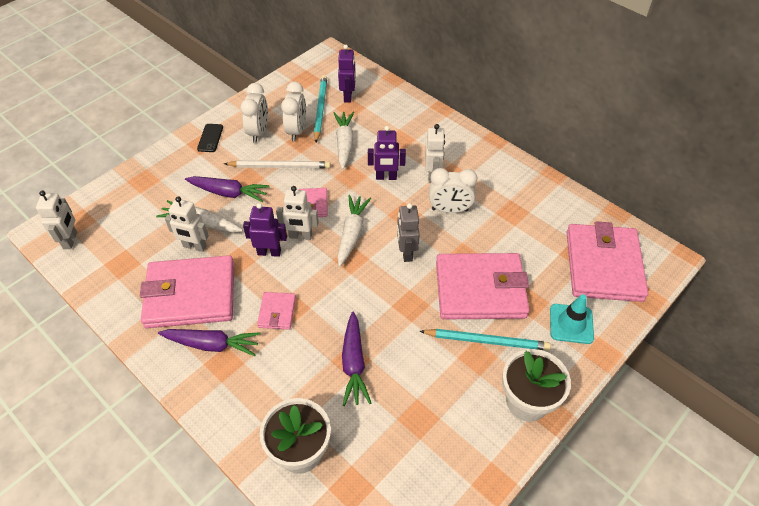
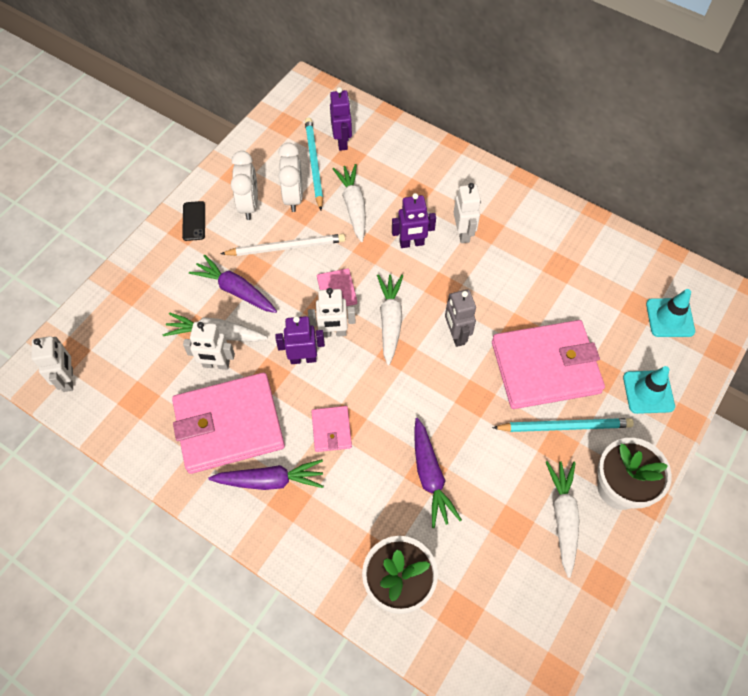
camera: 10 degrees left, 10 degrees up
purple carrot [185,176,270,202] -> purple carrot turned 150 degrees counterclockwise [189,255,277,313]
white clock [429,168,478,213] -> none
pink wallet [567,221,648,302] -> turquoise traffic cone [646,289,695,337]
none -> white carrot [546,461,579,578]

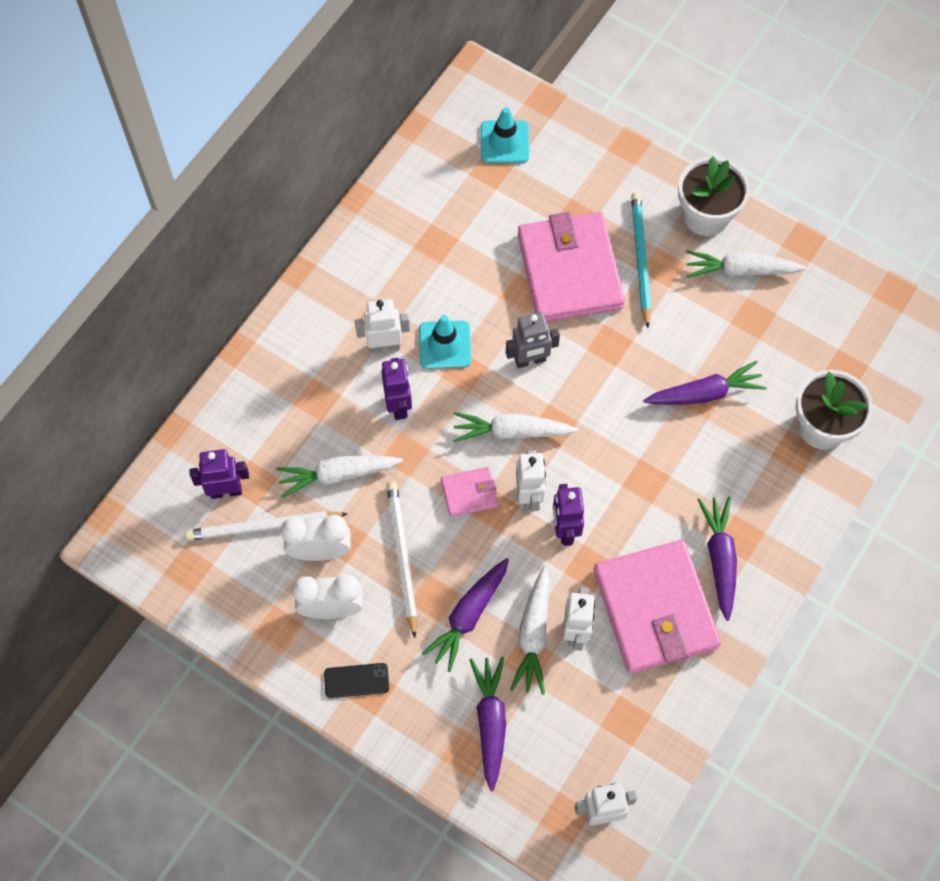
camera: 90 degrees left, 5 degrees up
turquoise pencil [305,118,323,210] -> white pencil [185,511,348,541]
pink wallet [312,406,352,452] -> none
turquoise traffic cone [623,366,675,414] -> turquoise traffic cone moved to [419,315,471,369]
none -> purple carrot [469,657,506,791]

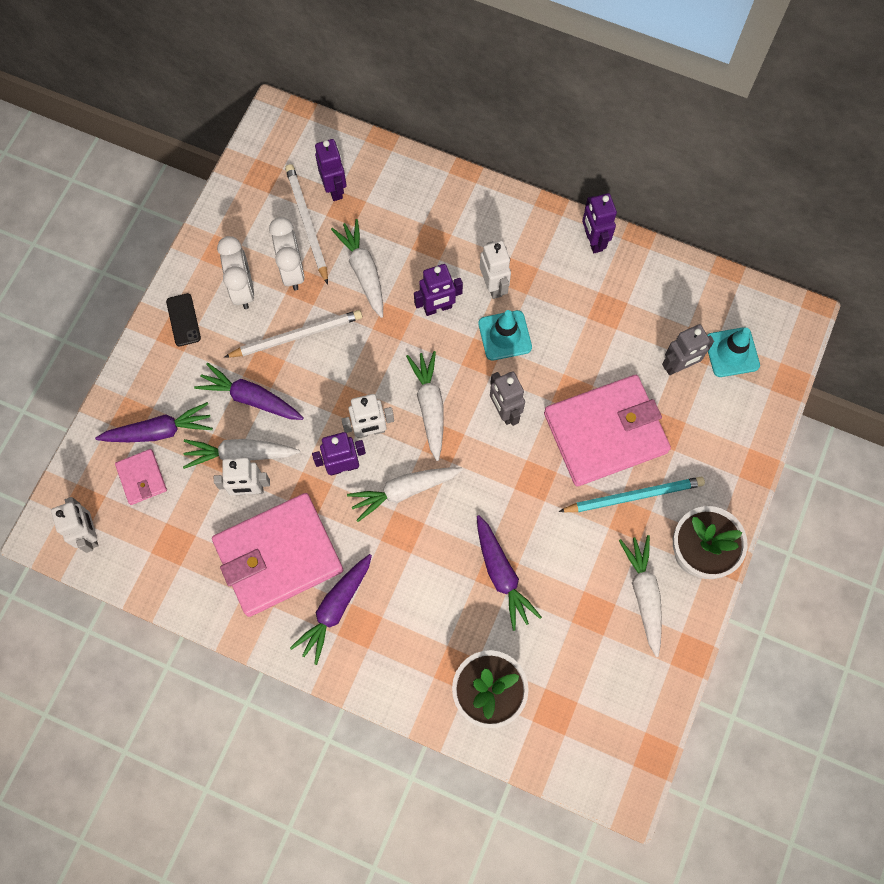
camera: 80 degrees right, 5 degrees up
pink wallet [441,467,498,517] -> pink wallet moved to [115,449,167,505]
purple carrot [697,497,737,621] -> purple carrot turned 135 degrees clockwise [290,554,372,665]
none -> white carrot [347,467,463,522]
none -> purple robot [582,193,617,253]
none -> grey robot [662,324,714,375]

